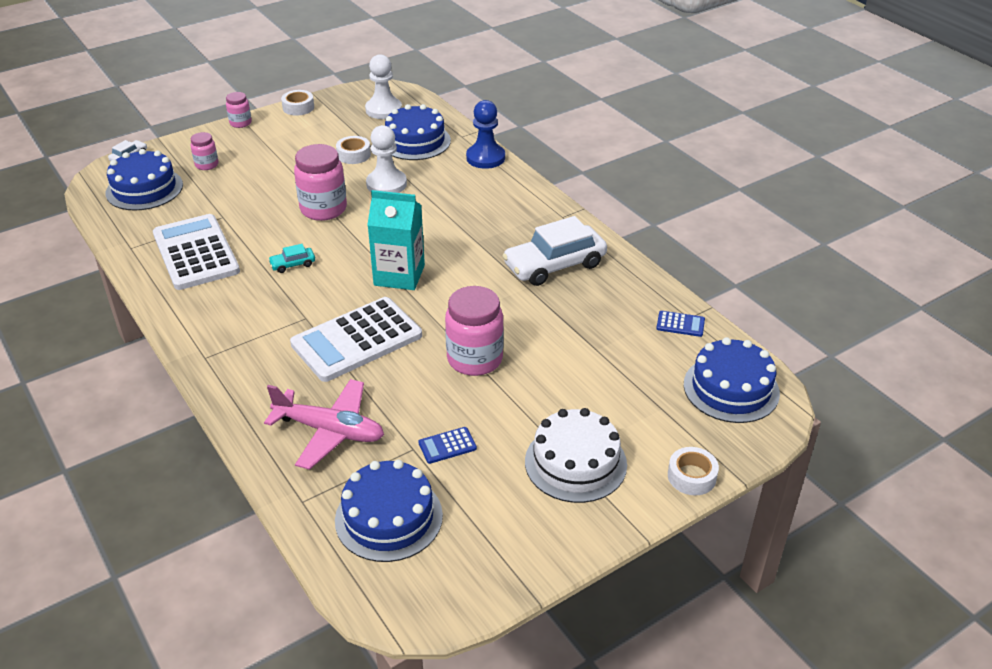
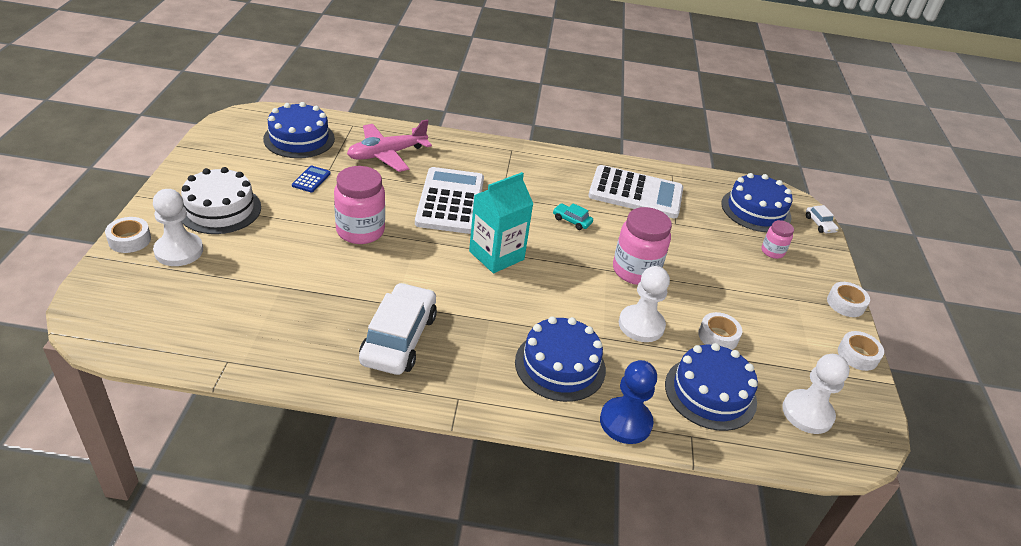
camera: 125 degrees right, 0 degrees up
pink jar [226,92,252,128] -> white tape [827,282,870,317]
turquoise car [268,244,315,273] -> turquoise car turned 75 degrees counterclockwise [553,203,593,230]
blue calculator [656,311,705,337] -> none
blue cake [684,337,780,423] -> blue cake moved to [515,316,606,402]
none -> white pawn [153,189,203,266]

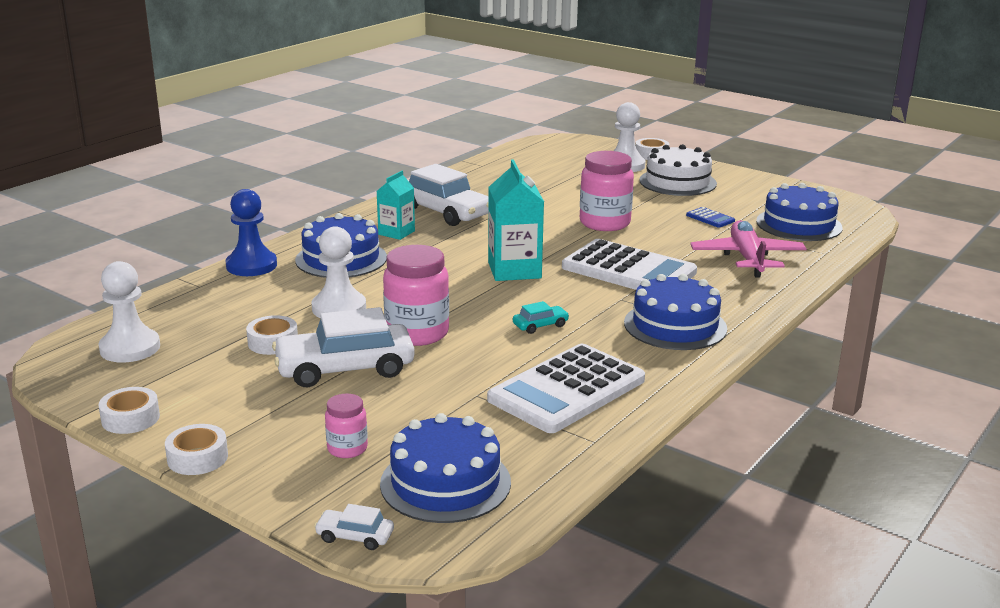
camera: 125 degrees right, 15 degrees down
blue cake [665,343,758,431] -> blue cake moved to [624,274,727,350]
none -> white car [272,307,415,387]
none -> turquoise carton [377,171,415,240]

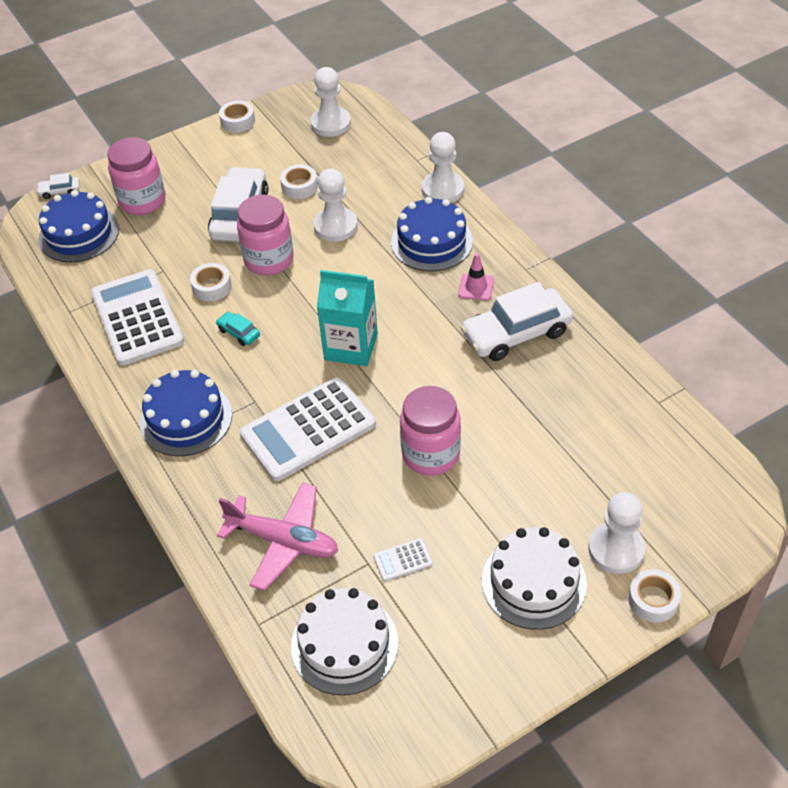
camera: 115 degrees right, 25 degrees up
white tape [165,424,228,475] -> white tape moved to [190,263,232,301]
blue pawn [226,189,277,276] -> white pawn [422,132,464,203]
white car [314,504,394,550] -> white car turned 135 degrees counterclockwise [37,173,80,199]
pink jar [325,393,368,458] -> pink jar [107,137,166,215], size x1.89
turquoise carton [377,171,415,240] -> pink traffic cone [458,253,494,300]
turquoise car [513,301,569,334] -> turquoise car turned 135 degrees clockwise [216,312,260,346]
blue calculator [686,207,735,228] -> white calculator [373,538,433,581]
blue cake [756,183,843,241] -> white cake [291,588,398,695]

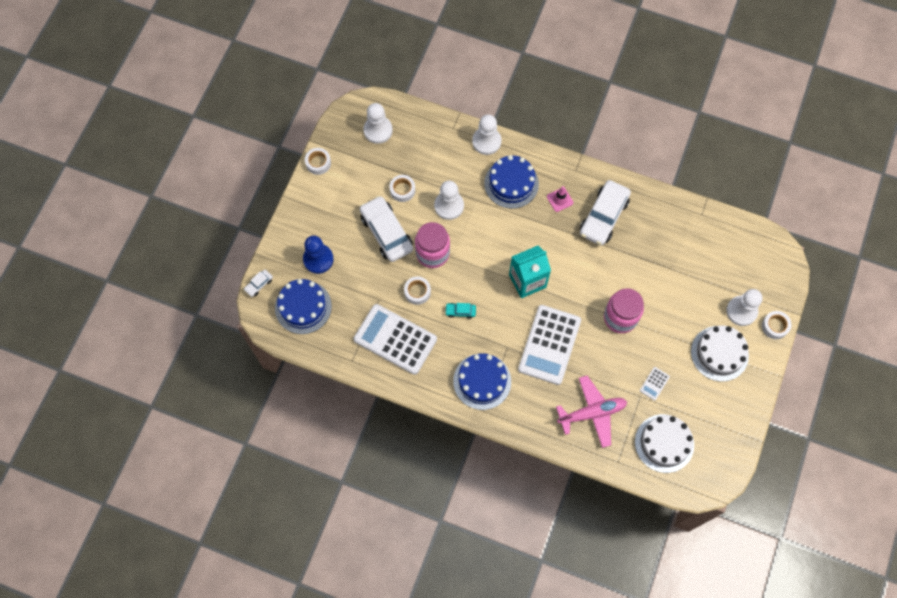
camera: 40 degrees left, 20 degrees up
pink jar [107,137,166,215] -> blue pawn [303,235,334,274]

